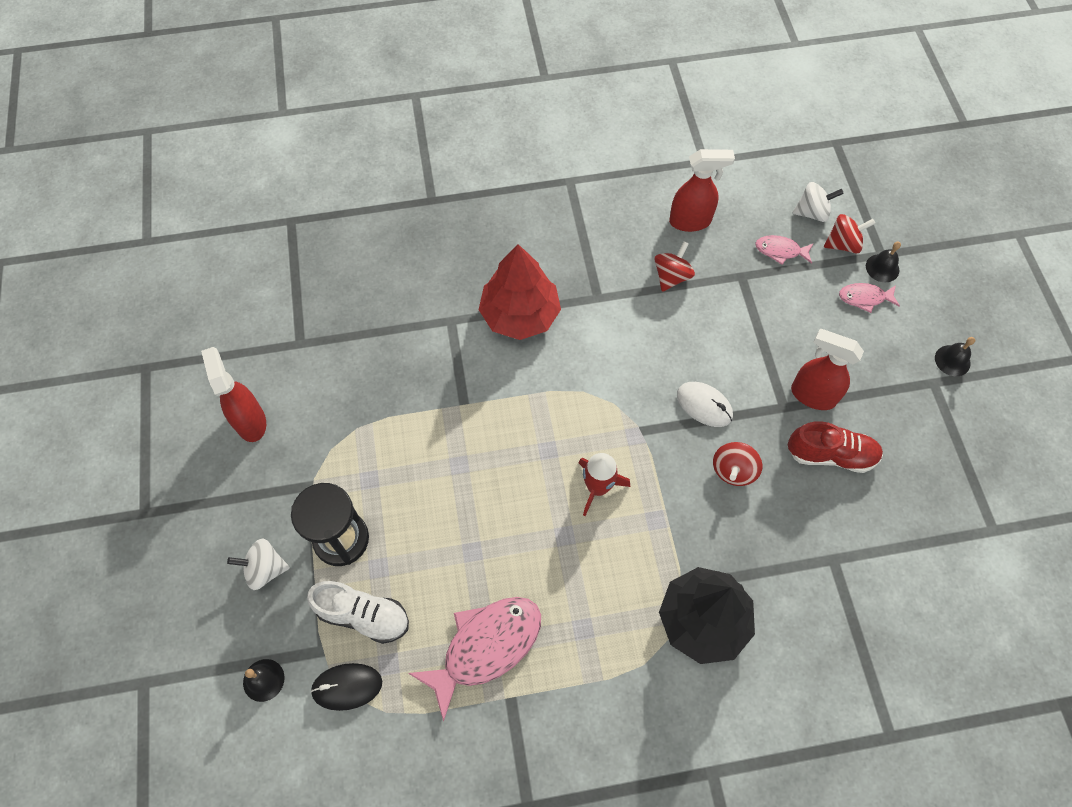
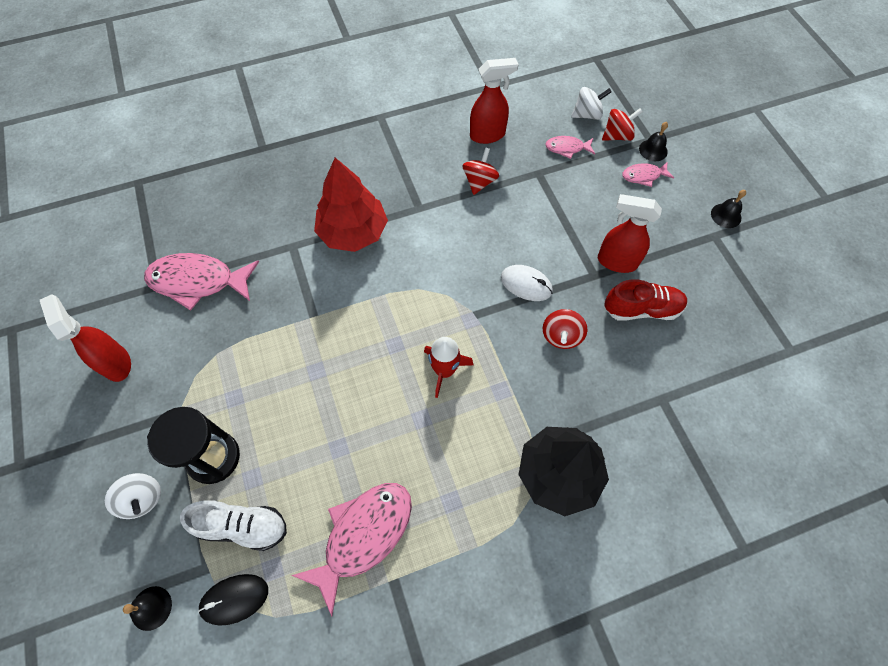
camera: 10 degrees left, 0 degrees up
white spinning top [227,538,290,590] -> white spinning top turned 120 degrees counterclockwise [105,473,161,519]
none -> pink fish [144,253,259,311]

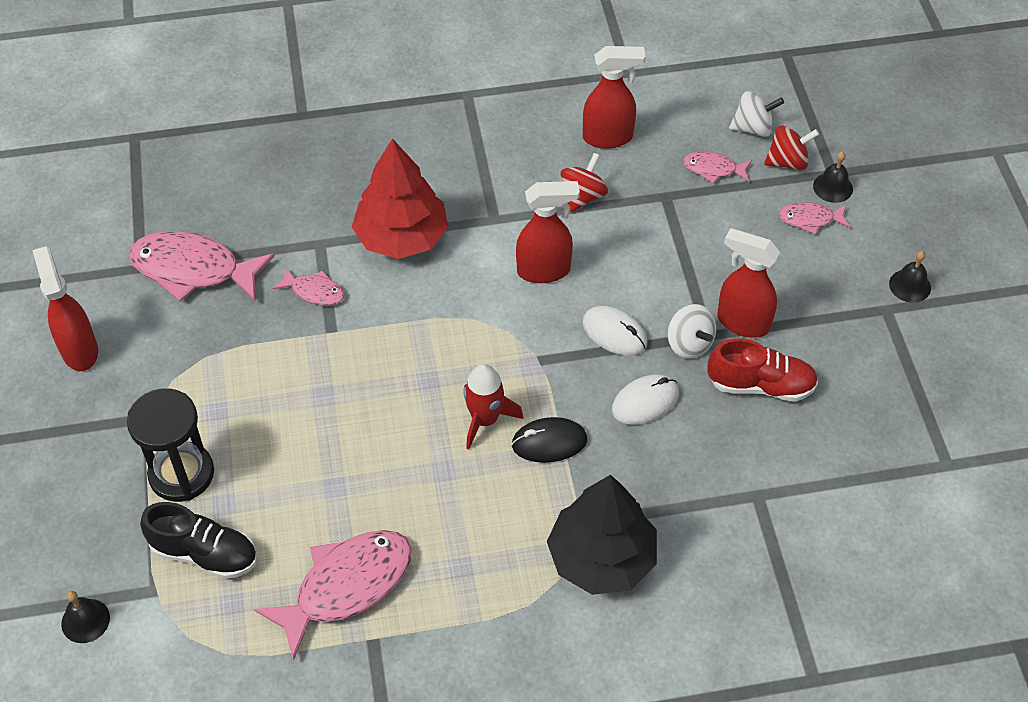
camera: 10 degrees right, 10 degrees down
white spinning top [105,473,161,519] -> white spinning top moved to [668,304,716,359]
white shoe [180,500,287,551] -> black shoe [140,502,257,579]
black mouse [198,574,268,626] -> black mouse moved to [511,417,587,463]
red spinning top [543,309,587,349] -> white mouse [612,374,679,425]
none -> pink fish [272,267,345,306]
none -> red spray bottle [516,181,580,283]

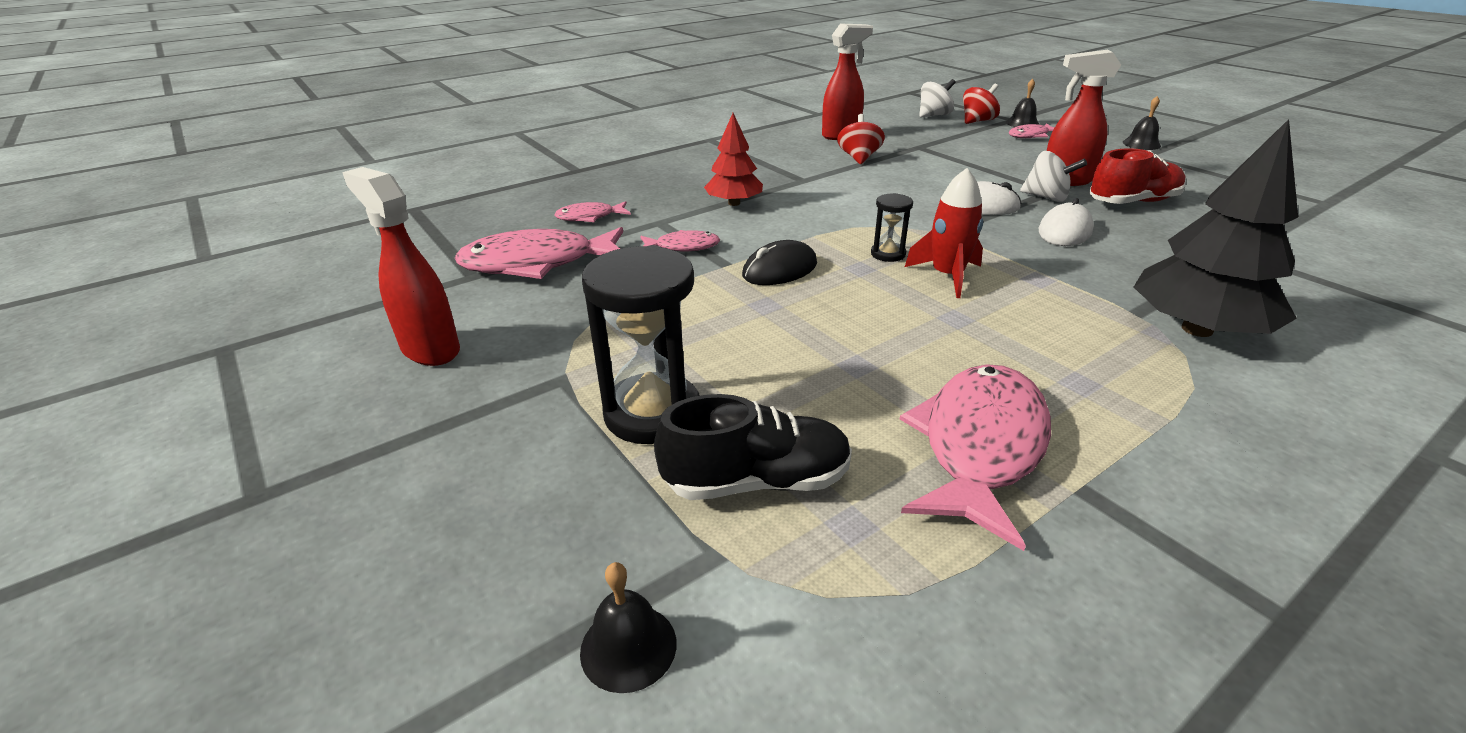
camera: 25 degrees left, 20 degrees down
red tree [352,138,448,259] -> red tree [704,113,763,206], size x0.61
black mouse [511,417,587,463] -> black mouse moved to [742,240,817,285]
red spray bottle [516,181,580,283] -> none
pink fish [683,151,752,183] -> pink fish moved to [554,201,631,222]
none -> black hourglass [871,193,913,262]

